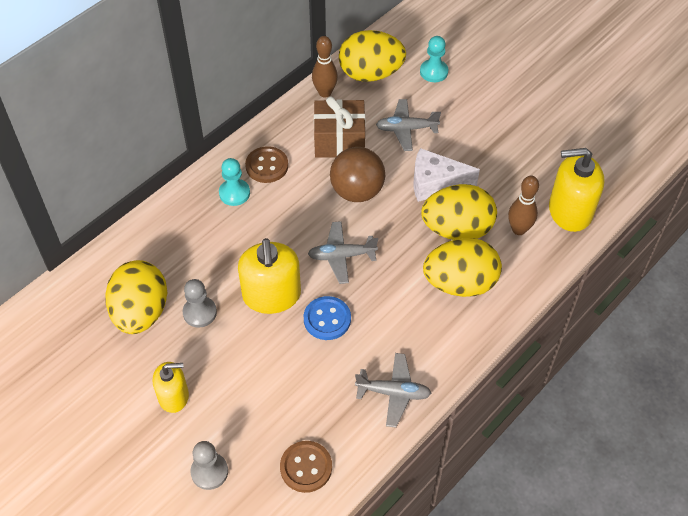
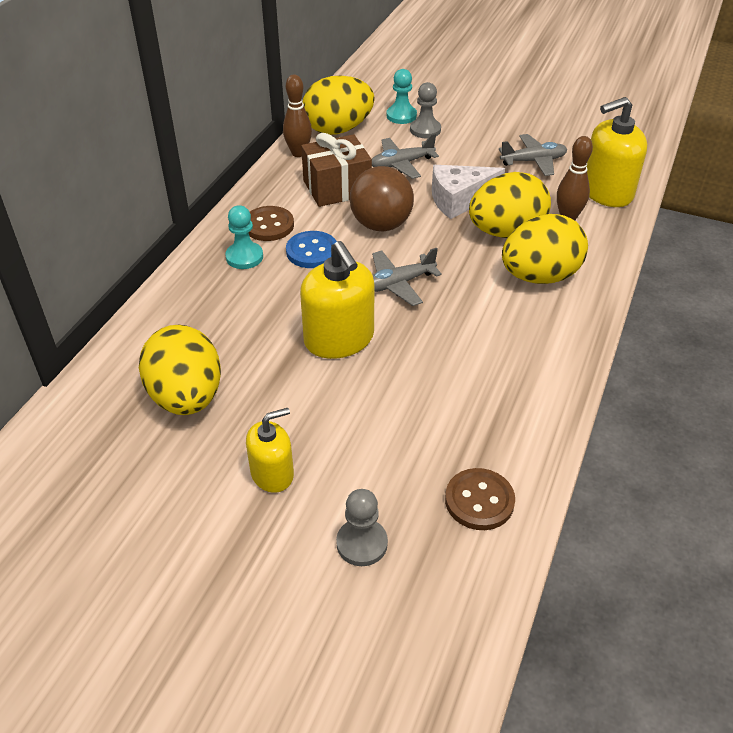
camera: 20 degrees left, 10 degrees down
grey pawn [183,279,217,328] -> grey pawn moved to [410,82,441,138]
blue button [304,296,351,340] -> blue button moved to [286,231,337,268]
grey plane [355,353,431,428] -> grey plane moved to [499,134,567,176]

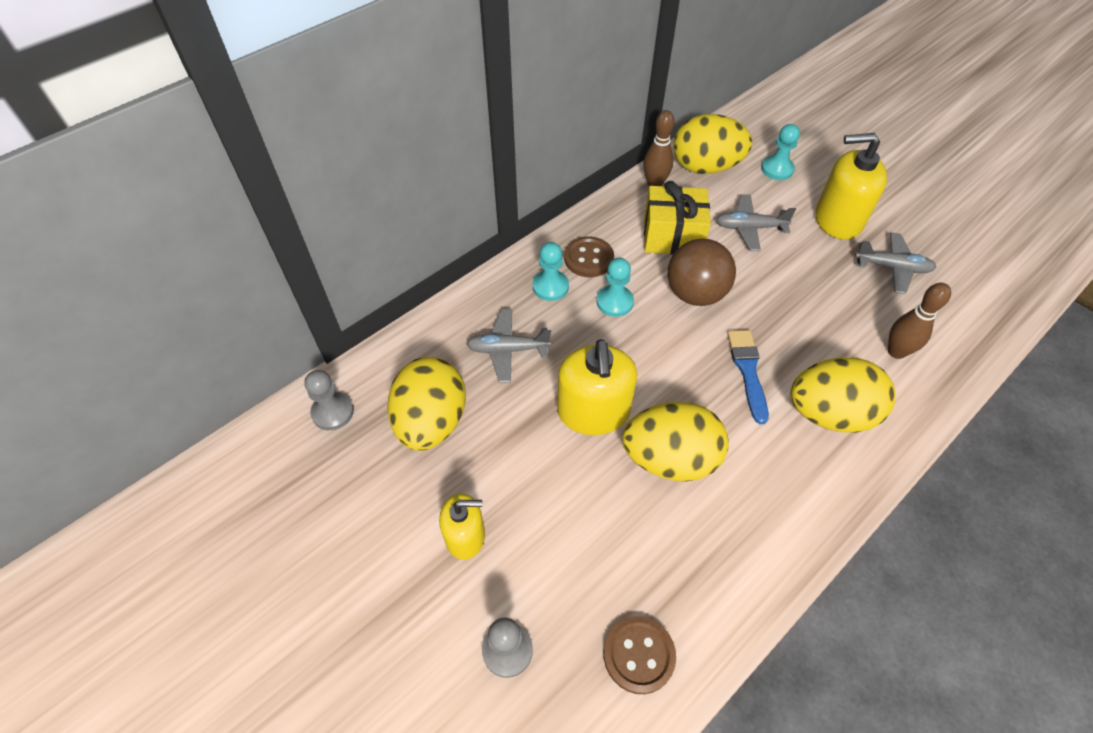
camera: 25 degrees right, 10 degrees up
blue button [286,231,337,268] -> turquoise pawn [597,258,634,317]
brown gift [301,133,372,207] -> yellow gift [644,181,711,255]
grey plane [372,248,442,306] -> grey plane moved to [467,309,551,383]
grey pawn [410,82,441,138] -> grey pawn moved to [304,370,354,430]
white cheese [432,165,505,219] -> none
yellow egg [469,172,551,238] -> yellow egg moved to [622,402,729,481]
yellow soap dispenser [586,97,647,207] -> yellow soap dispenser moved to [815,133,887,240]
none -> blue brush [727,330,769,424]

